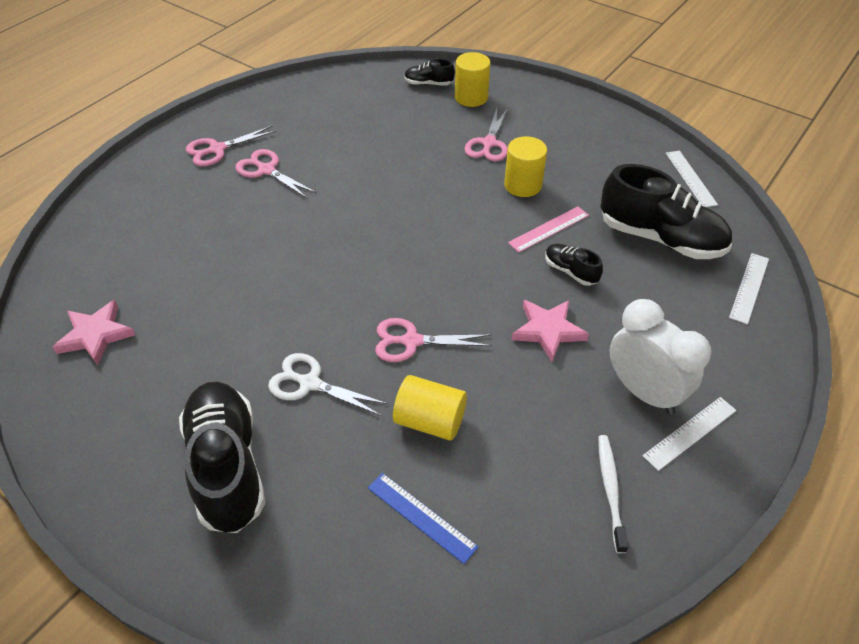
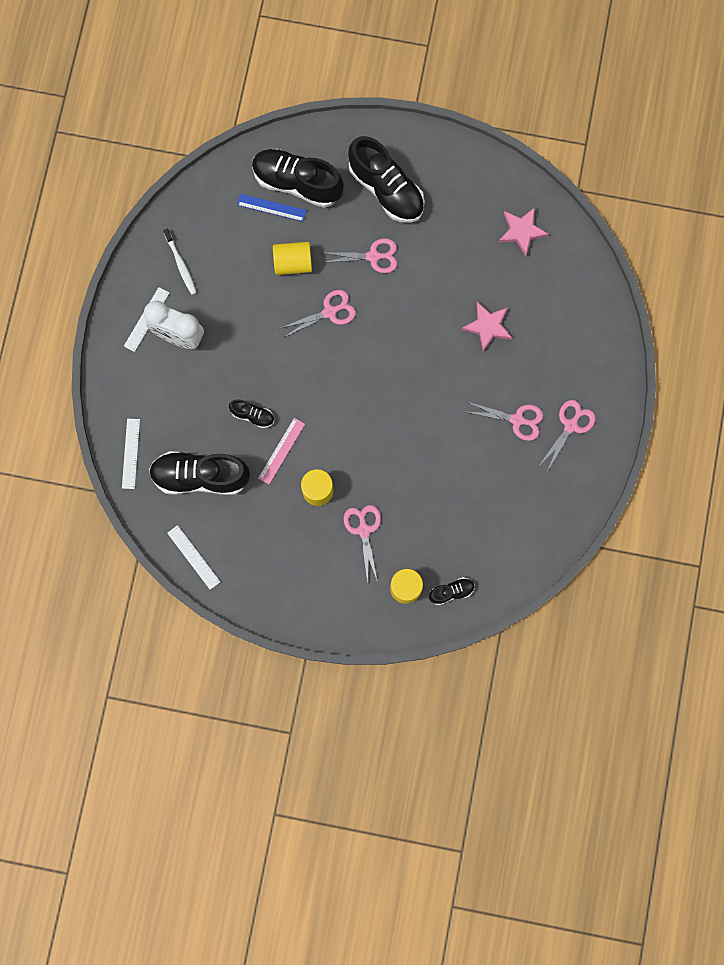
camera: 155 degrees right, 30 degrees up
white scissors [268,353,388,416] -> pink scissors [321,238,397,273]
pink star [511,300,589,362] -> pink star moved to [462,302,512,351]
none -> black shoe [252,149,344,208]

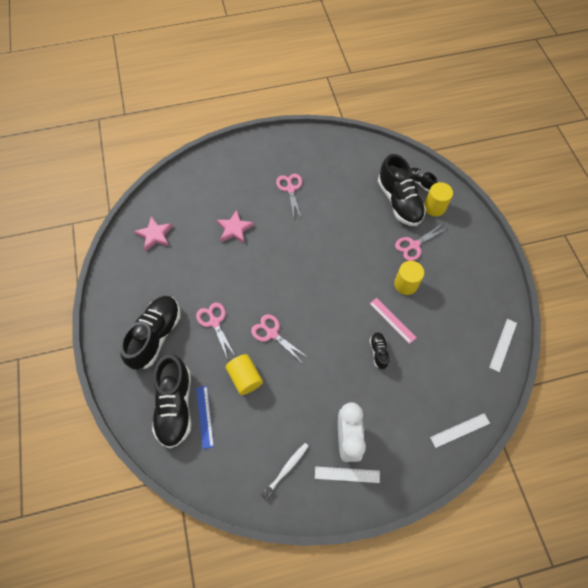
camera: 115 degrees left, 15 degrees down
black shoe [149,451,250,495] -> black shoe moved to [378,154,426,226]
pink ruler [258,418,305,484] -> pink ruler turned 45 degrees clockwise [369,298,417,344]
pink scissors [540,400,596,470] -> none

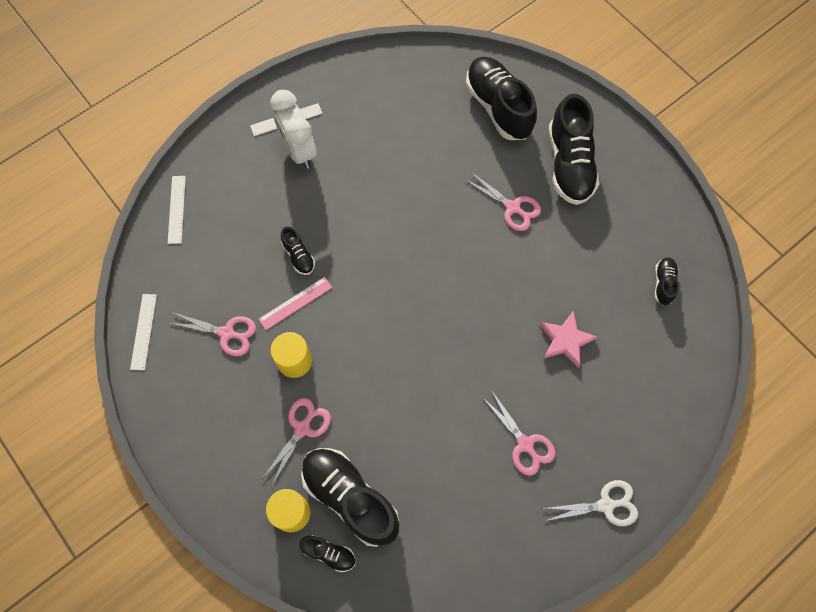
camera: 155 degrees right, 5 degrees up
pink star [134,216,173,251] -> black shoe [655,257,679,305]
blue ruler [196,386,214,449] -> none
yellow cylinder [226,354,263,395] -> none
pink scissors [251,314,307,362] -> pink scissors moved to [170,312,256,356]
white toothbrush [261,443,309,499] -> none
pink ruler [369,298,417,344] -> pink ruler turned 60 degrees counterclockwise [258,277,332,330]
white ruler [430,413,490,448] -> white ruler turned 45 degrees counterclockwise [168,176,186,244]
none -> white scissors [543,480,638,526]

